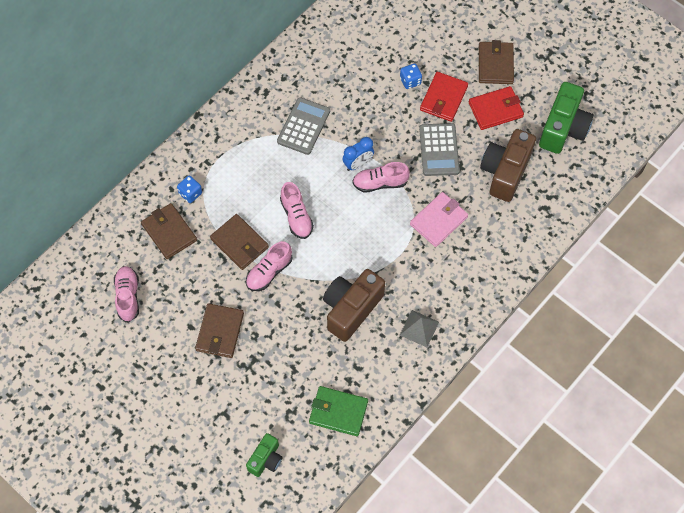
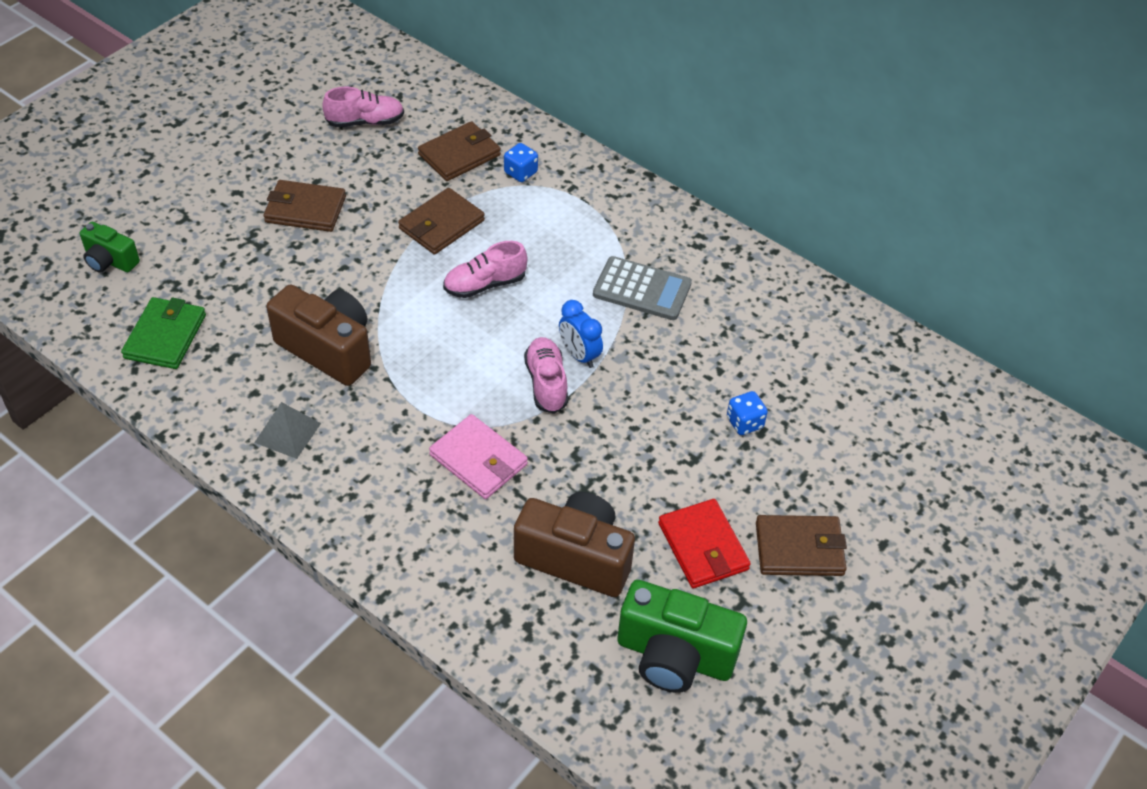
camera: 85 degrees right, 15 degrees down
pink shoe [246,241,293,291] -> none
grey calculator [419,123,460,176] -> none
red wallet [420,72,468,122] -> none

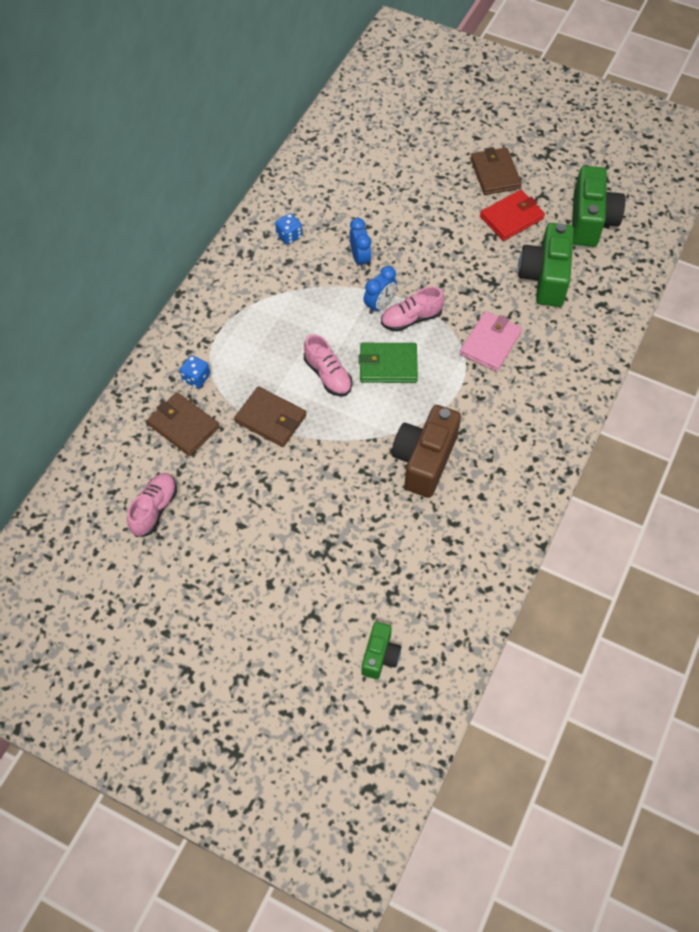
camera: 100 degrees left, 10 degrees up
green wallet [121,297,206,369] -> green wallet moved to [359,343,418,383]
grey pyramid [254,402,321,459] -> none
brown wallet [264,180,346,232] -> none
pink shoe [322,87,404,127] -> pink shoe turned 45 degrees clockwise [127,473,177,537]
brown camera [514,492,635,597] -> green camera [518,223,574,307]
grey calculator [593,256,692,320] -> none
blue dice [727,391,768,435] -> blue dice moved to [275,213,302,245]
none -> blue clock [349,218,372,270]

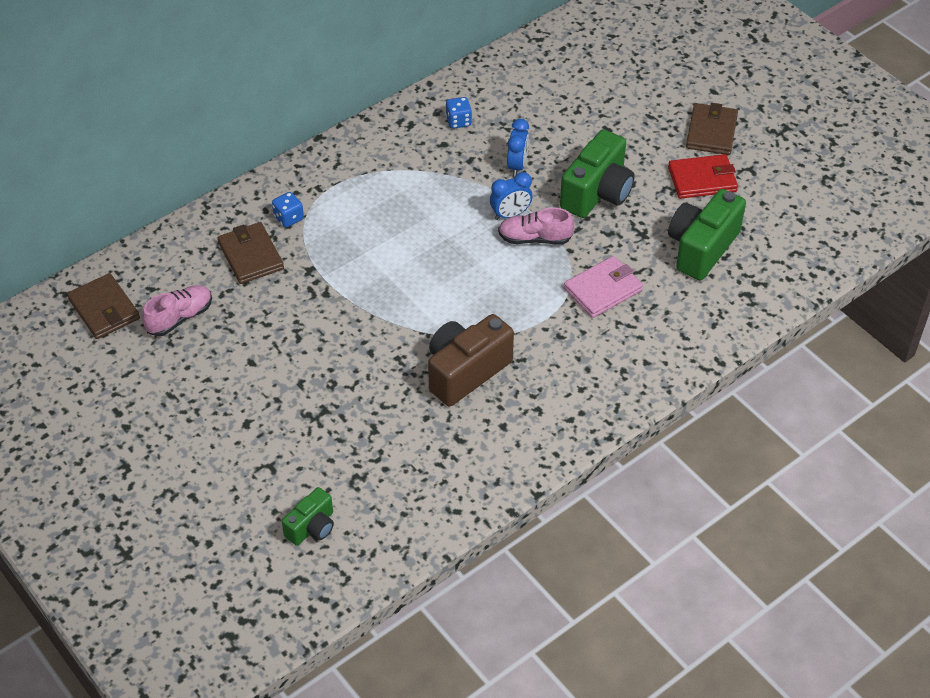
camera: 25 degrees right, 10 degrees down
brown wallet [234,386,306,447] -> brown wallet moved to [67,273,140,339]
pink shoe [304,334,352,396] -> none
green wallet [359,343,418,383] -> none
green camera [572,166,625,247] -> green camera moved to [560,129,635,218]

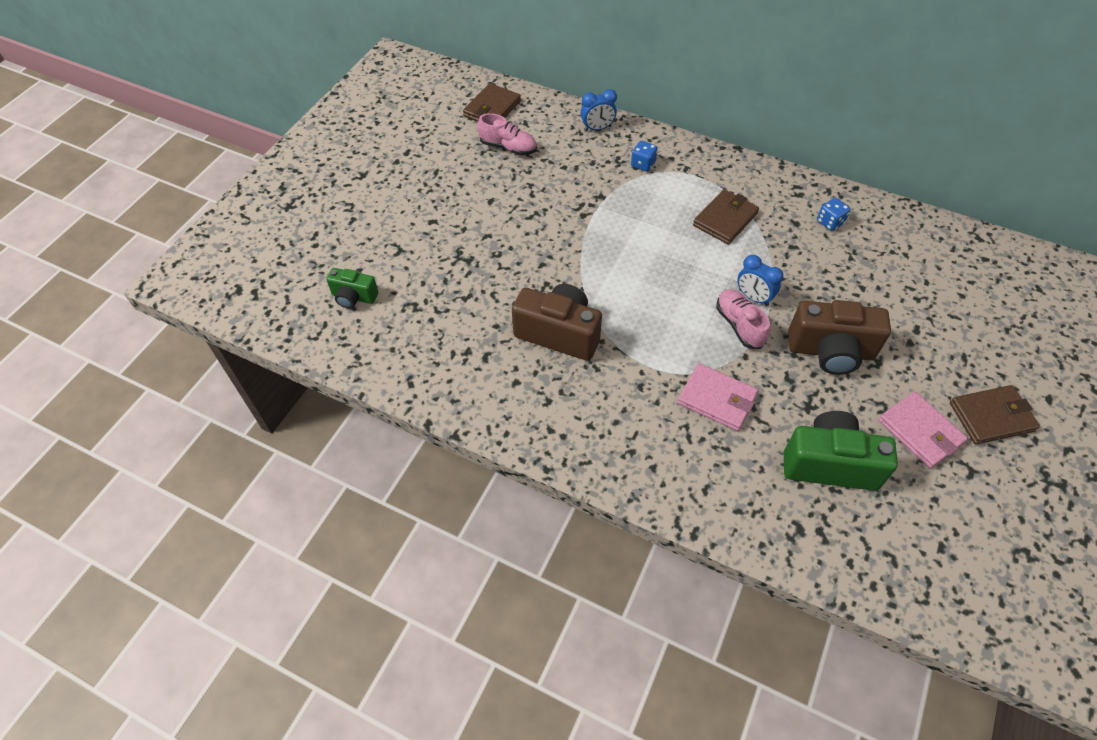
camera: 65 degrees right, 5 degrees up
brown wallet [218,222,284,284] -> brown wallet moved to [693,189,759,245]
blue clock [507,119,529,177] -> blue clock moved to [581,89,617,131]
green camera [560,129,635,218] -> brown camera [788,300,891,375]
red wallet [668,154,738,199] -> pink wallet [878,391,968,469]

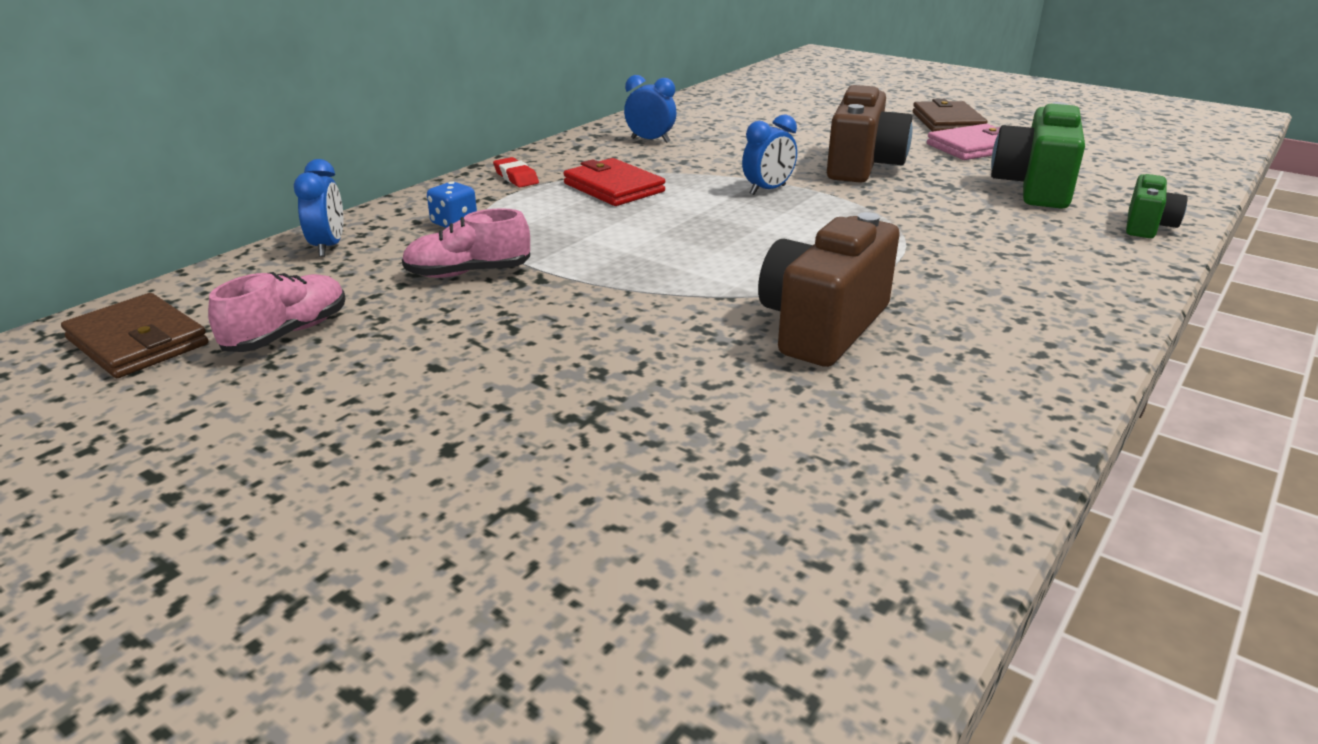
camera: 80 degrees left, 25 degrees down
green camera [326,268,378,309] -> green camera moved to [1126,174,1188,238]
pink wallet [678,363,758,431] -> none
brown wallet [693,189,759,245] -> red wallet [563,158,665,206]
pink shoe [716,289,770,349] -> pink shoe moved to [402,208,530,278]
blue dice [817,198,851,231] -> blue clock [624,75,676,143]
none -> red eraser [493,157,539,187]

